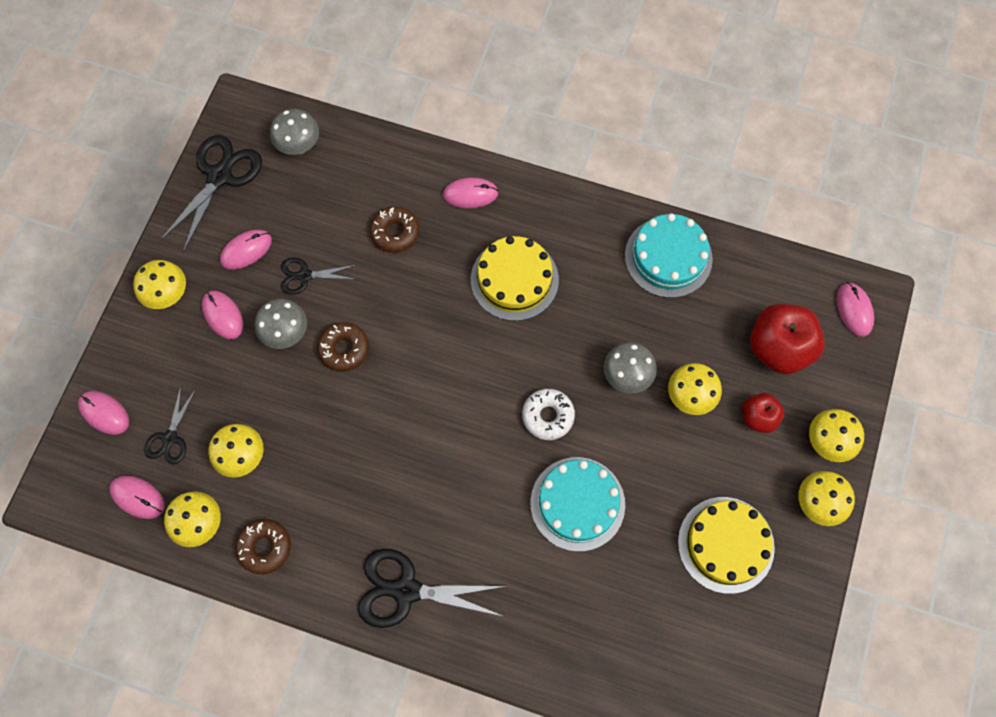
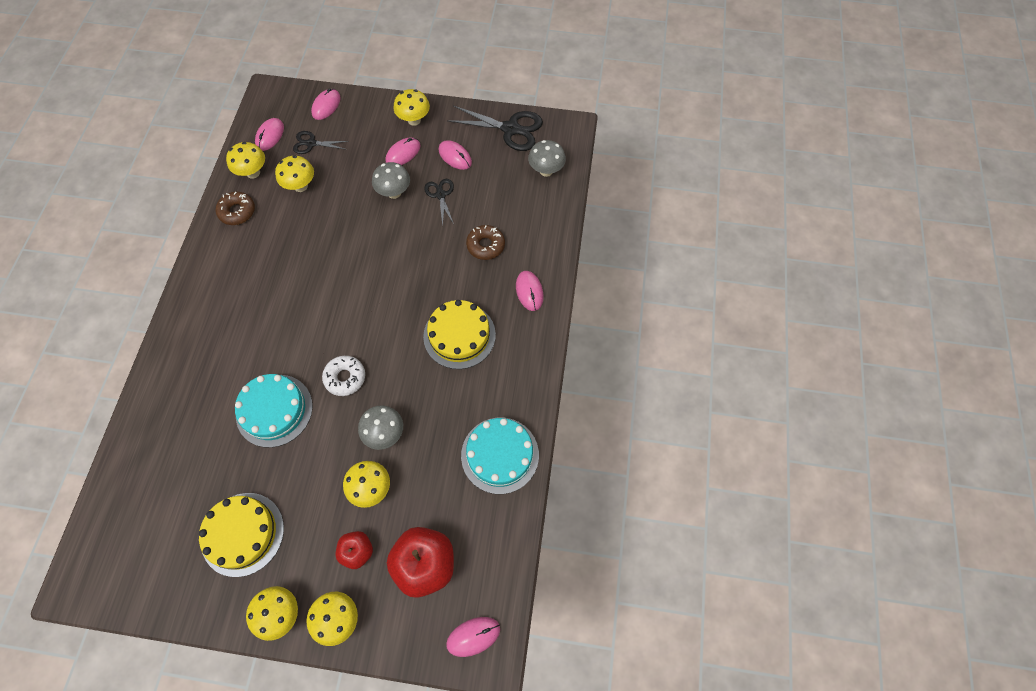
camera: 80 degrees right, 5 degrees down
brown donut [317,322,369,372] -> none
black scissors [358,549,507,628] -> none

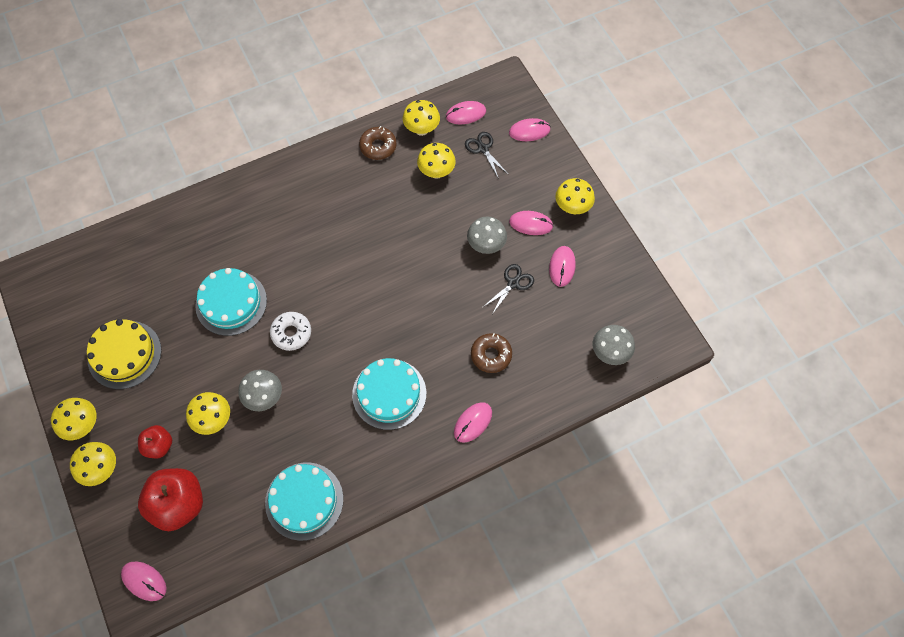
camera: 55 degrees right, 0 degrees up
yellow cake [423,300,496,369] -> turquoise cake [352,358,426,430]
black scissors [447,106,543,151] -> none

